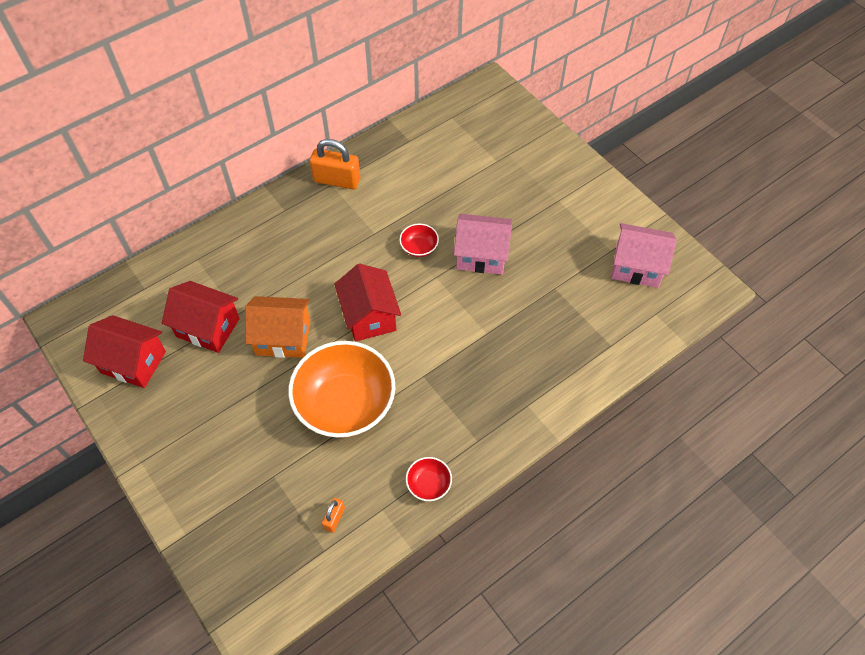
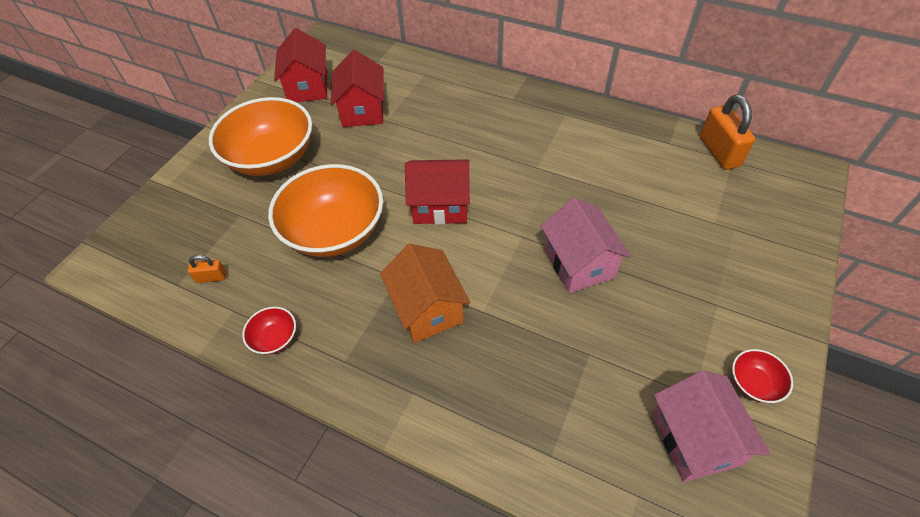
camera: 65 degrees right, 5 degrees down
orange house [245,296,310,358] -> orange house moved to [380,244,470,343]
orange padlock [310,139,360,190] -> orange padlock moved to [700,94,755,170]
red house [334,264,401,342] -> red house turned 45 degrees clockwise [405,159,470,225]
red bowl [399,224,439,257] -> red bowl moved to [732,349,793,403]
none -> orange bowl [209,97,312,176]

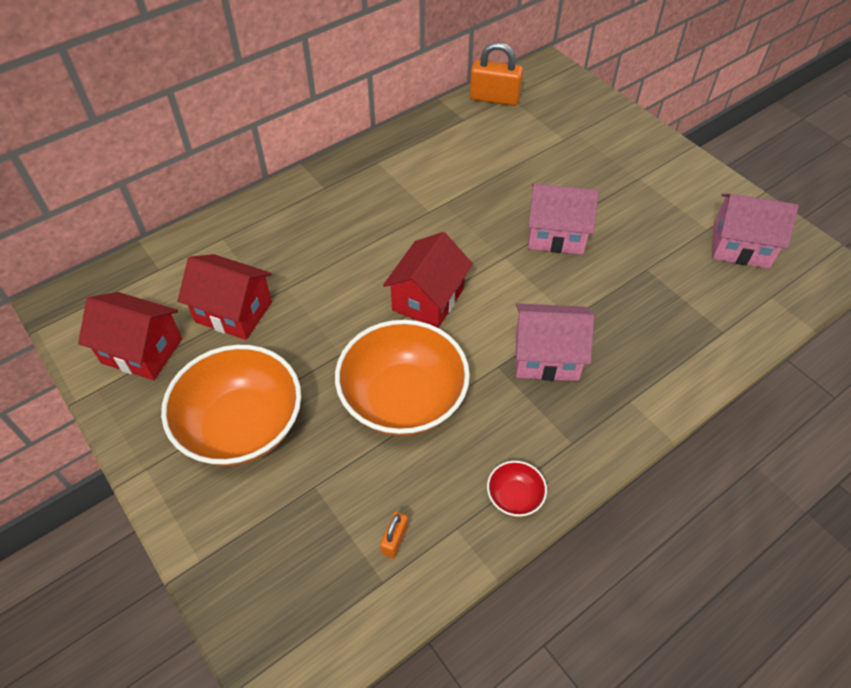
camera: 65 degrees left, 0 degrees up
orange house [380,244,470,343] -> pink house [516,303,594,381]
red bowl [732,349,793,403] -> none

